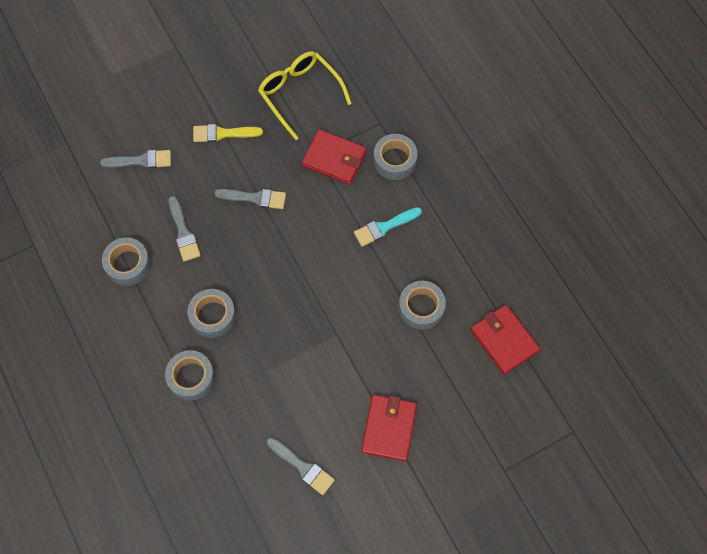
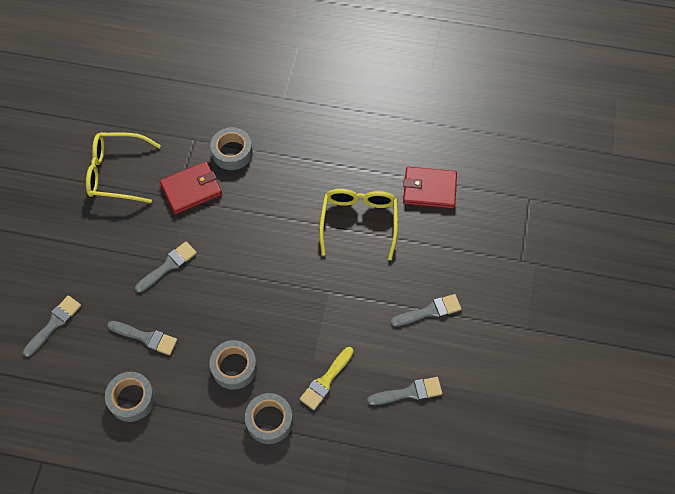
camera: 50 degrees left, 5 degrees down
yellow brush [193,124,263,142] -> yellow brush moved to [300,347,354,410]
turquoise brush [354,207,422,247] -> none
red wallet [361,395,417,462] -> grey brush [391,294,461,326]
grey tape [399,281,446,330] -> yellow glasses [319,189,398,260]

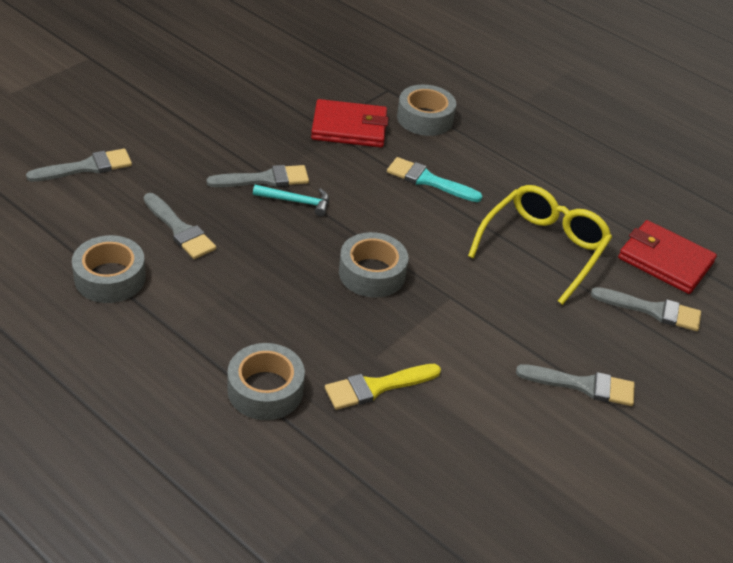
camera: 25 degrees right, 20 degrees down
yellow glasses [86,132,161,203] -> none
grey tape [209,340,257,390] -> grey tape moved to [339,232,409,298]
grey brush [367,377,442,405] -> grey brush moved to [591,287,701,331]
none -> turquoise hammer [253,185,329,217]
none -> turquoise brush [387,157,483,202]

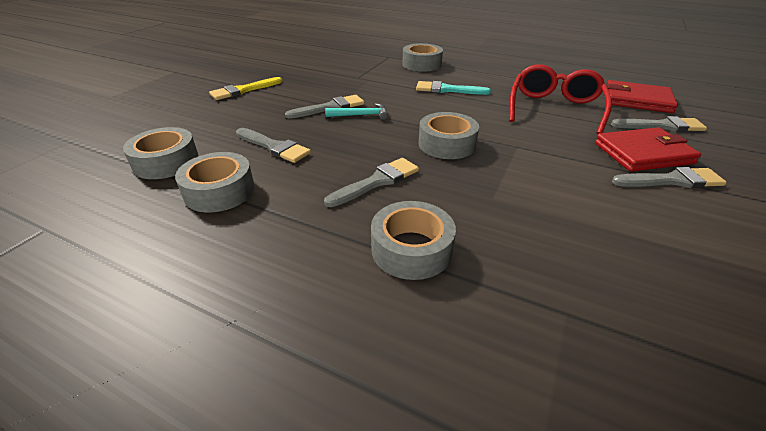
camera: 10 degrees left, 5 degrees down
grey brush [26,148,132,182] -> grey brush moved to [324,158,419,207]
red wallet [311,99,388,147] -> red wallet moved to [595,127,701,172]
yellow brush [325,364,441,410] -> yellow brush moved to [209,77,283,100]
yellow glasses [468,185,612,305] -> red glasses [509,64,612,134]
none -> grey tape [123,127,199,179]

